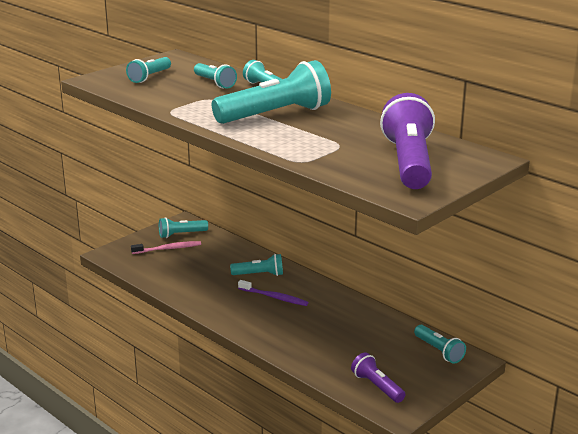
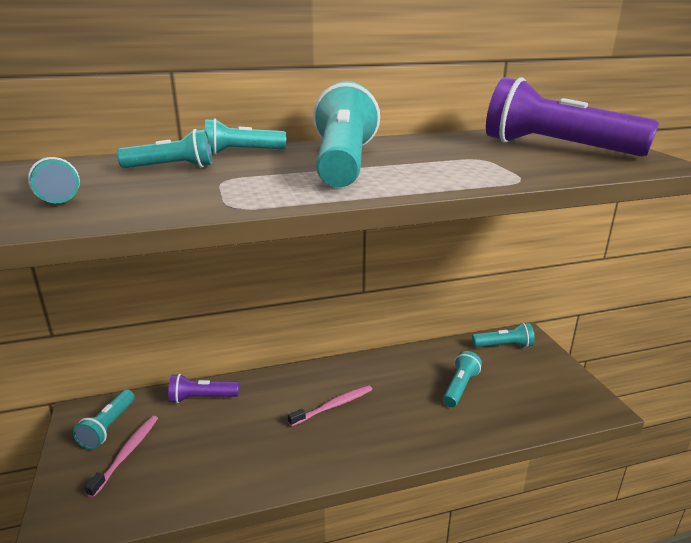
camera: 60 degrees left, 0 degrees up
turquoise flashlight [230,254,283,276] -> turquoise flashlight moved to [443,351,482,407]
purple toothbrush [238,280,309,306] -> pink toothbrush [288,385,372,427]
purple flashlight [351,352,406,403] -> purple flashlight moved to [168,374,239,403]

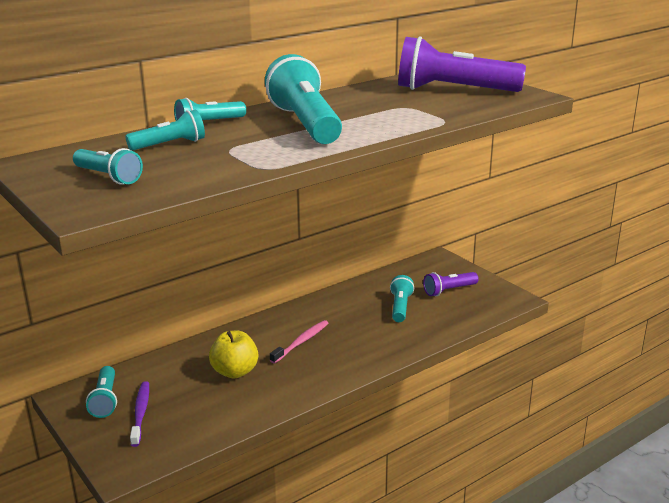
camera: 20 degrees left, 0 degrees up
pink toothbrush [85,416,158,498] -> purple toothbrush [130,381,149,447]
purple flashlight [168,374,239,403] -> purple flashlight moved to [423,272,479,296]
turquoise flashlight [472,323,535,347] -> none
none -> yellow apple [209,331,258,379]

